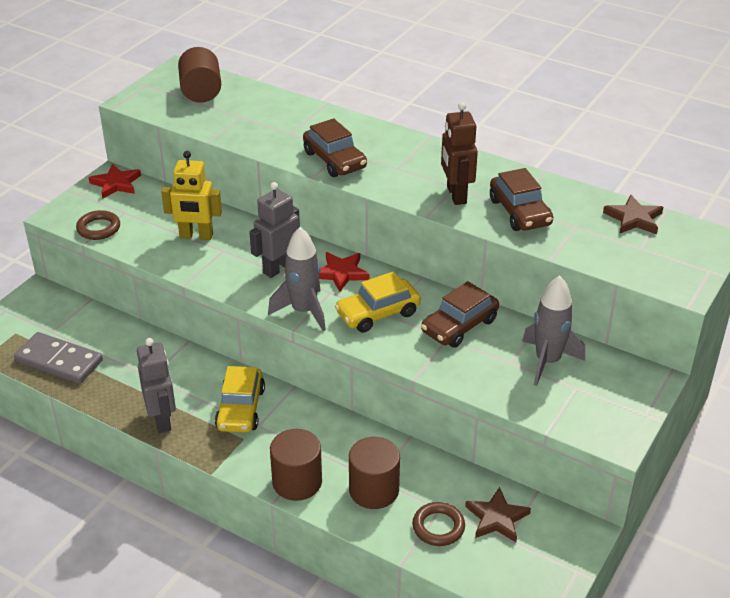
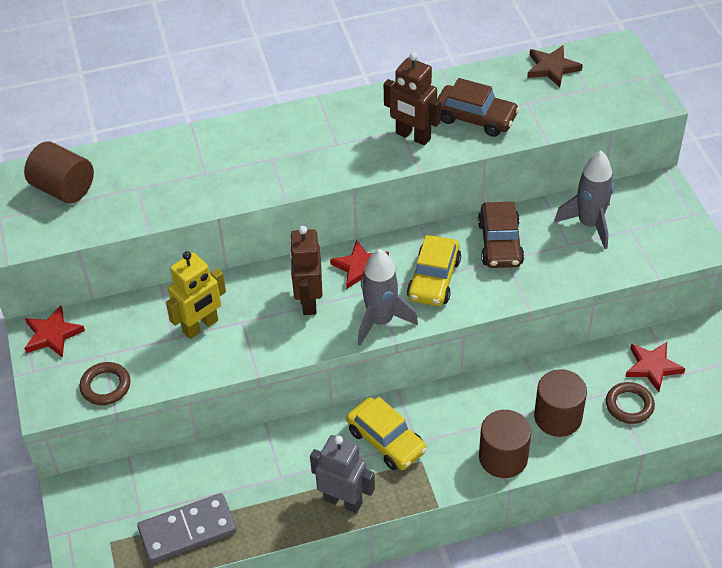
camera: 45 degrees left, 10 degrees up
grey robot [249,182,300,278] -> brown robot [289,226,322,315]
brown car [303,118,367,177] -> none
brown star [465,487,531,542] -> red star [625,342,685,392]

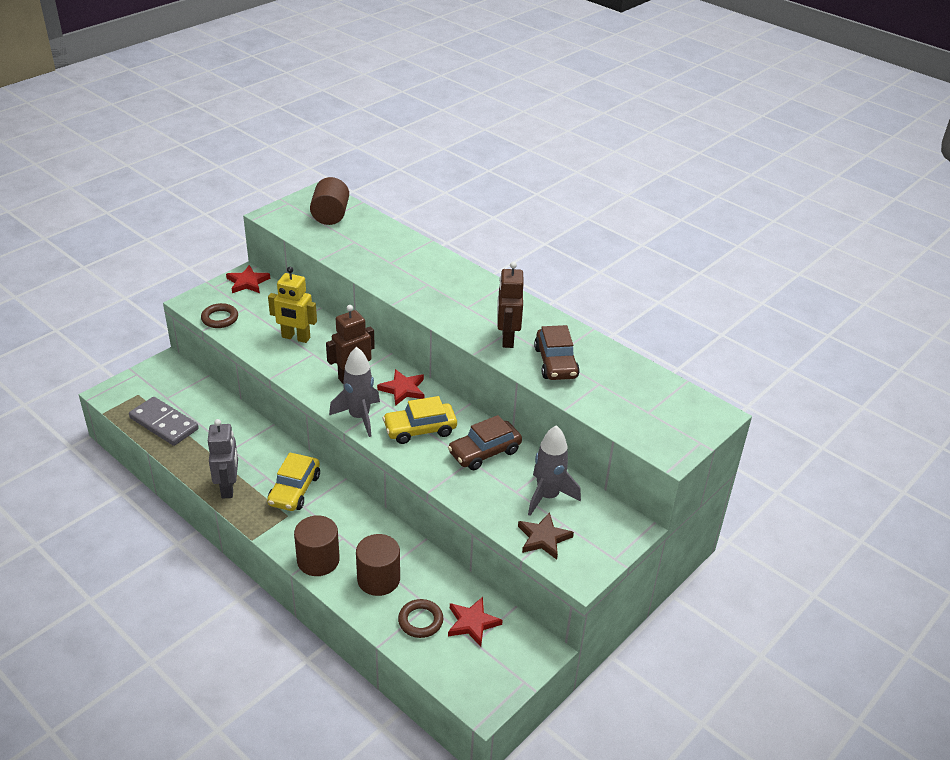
camera: 55 degrees right, 10 degrees down
brown star [527,45,583,87] -> brown star moved to [518,512,574,560]

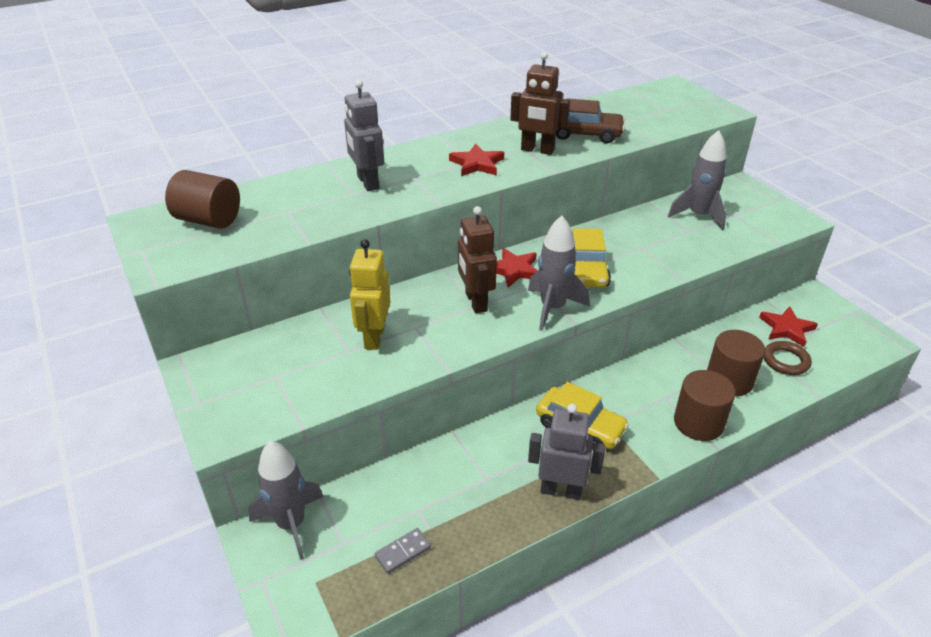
camera: 70 degrees left, 0 degrees up
grey domino [129,397,199,446] -> grey domino [375,528,431,574], size x0.50
brown ring [201,303,238,328] -> none
red star [226,265,270,293] -> red star moved to [449,143,504,176]
yellow robot [268,267,317,343] -> yellow robot turned 150 degrees clockwise [349,239,390,350]
brown car [448,415,522,470] -> none
brown star [518,512,574,560] -> none
none -> grey rocket [248,441,324,560]
none -> grey robot [344,79,384,191]

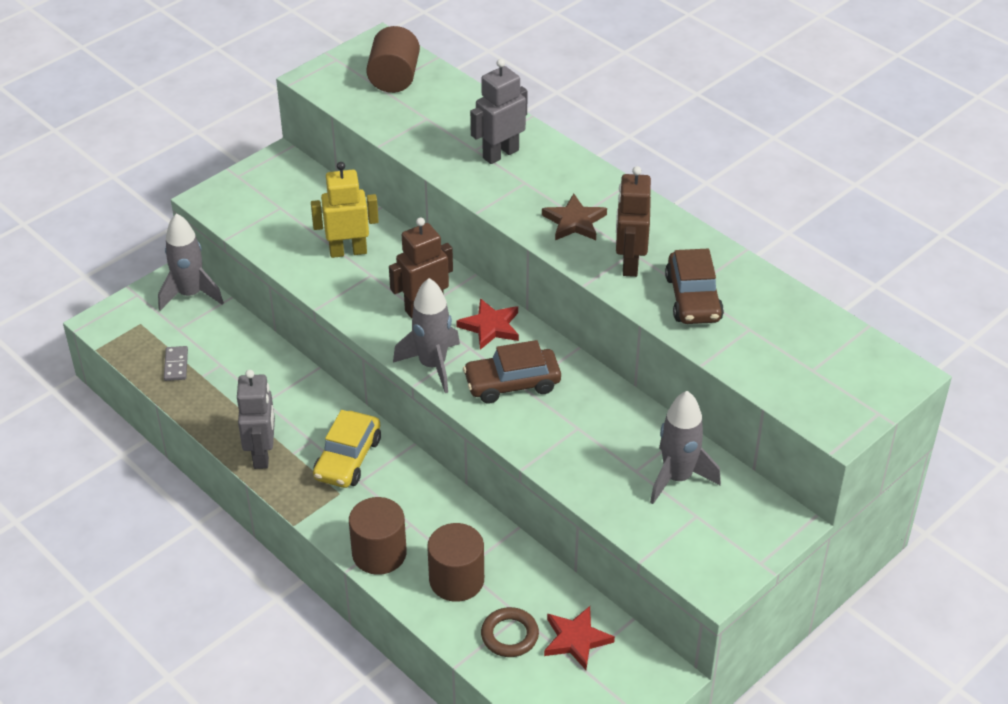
camera: 75 degrees right, 5 degrees up
grey domino [375,528,431,574] -> grey domino turned 45 degrees clockwise [164,346,188,381]
red star [449,143,504,176] -> brown star [542,193,607,240]
yellow car [572,228,611,287] -> brown car [463,340,561,403]

